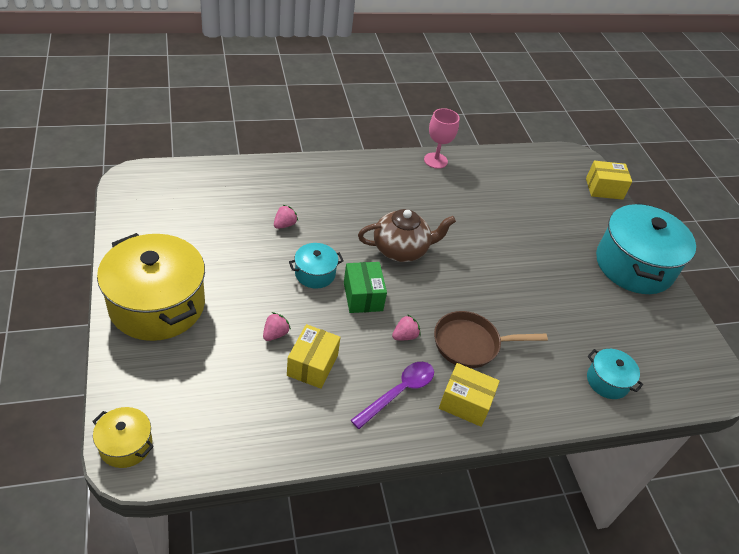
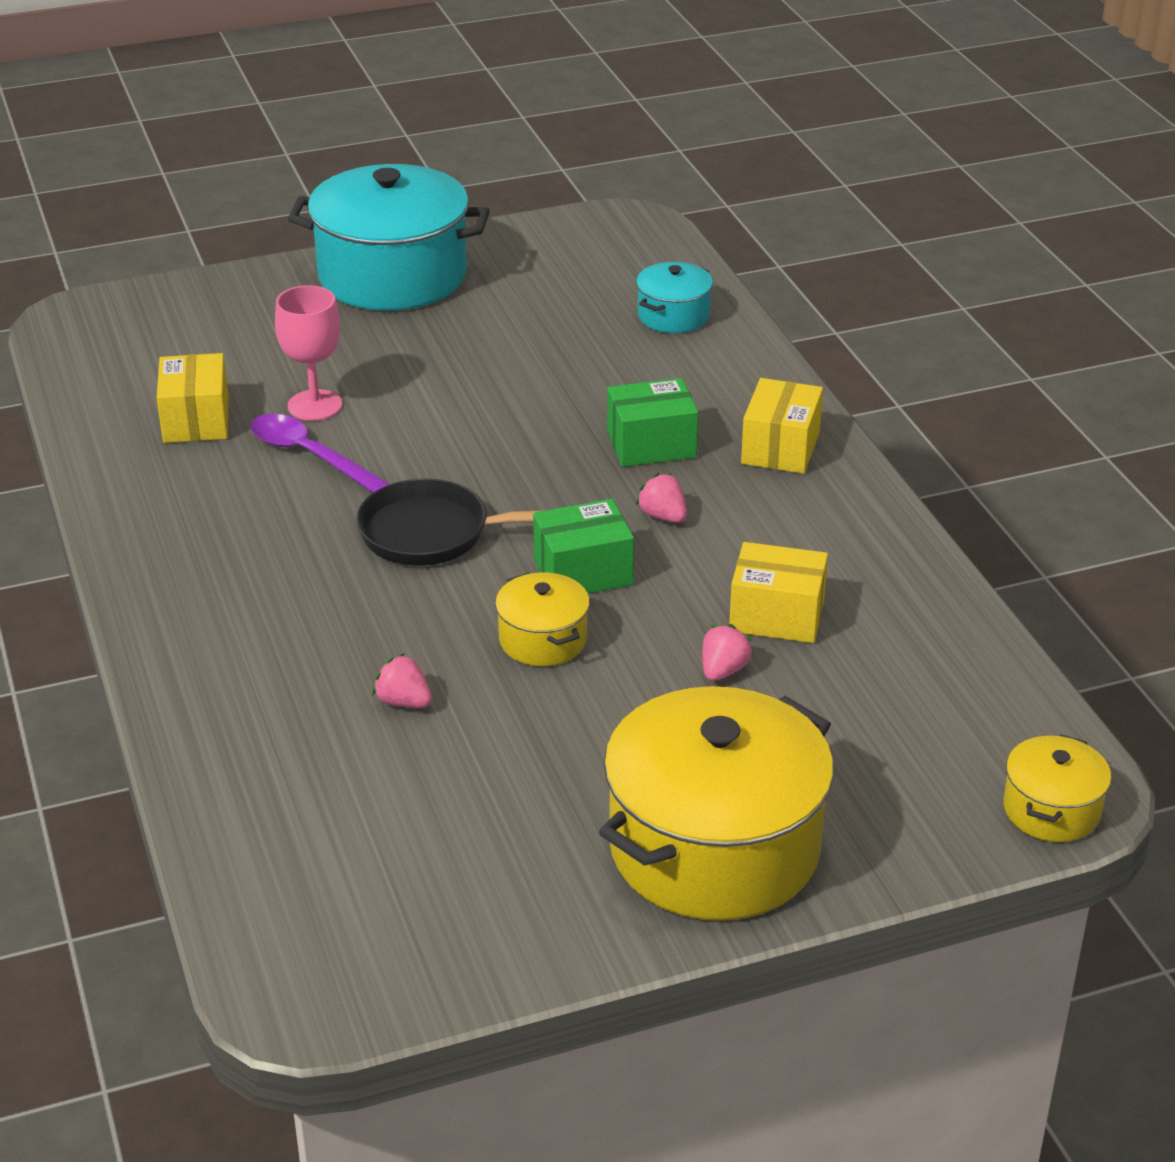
camera: 90 degrees left, 10 degrees down
pink strawberry [263,312,291,341] -> pink strawberry turned 90 degrees clockwise [702,624,754,681]
turquoise pot [289,243,343,289] -> yellow pot [495,573,590,666]
purple spoon [351,362,434,429] -> purple spoon moved to [250,414,390,493]
brown teapot [358,209,456,262] -> black pan [356,479,545,566]
pink goblet [424,108,459,169] -> pink goblet moved to [275,285,342,421]
brown pan [434,311,548,368] -> green box [607,378,698,467]
yellow box [586,161,632,200] -> yellow box moved to [157,353,229,443]

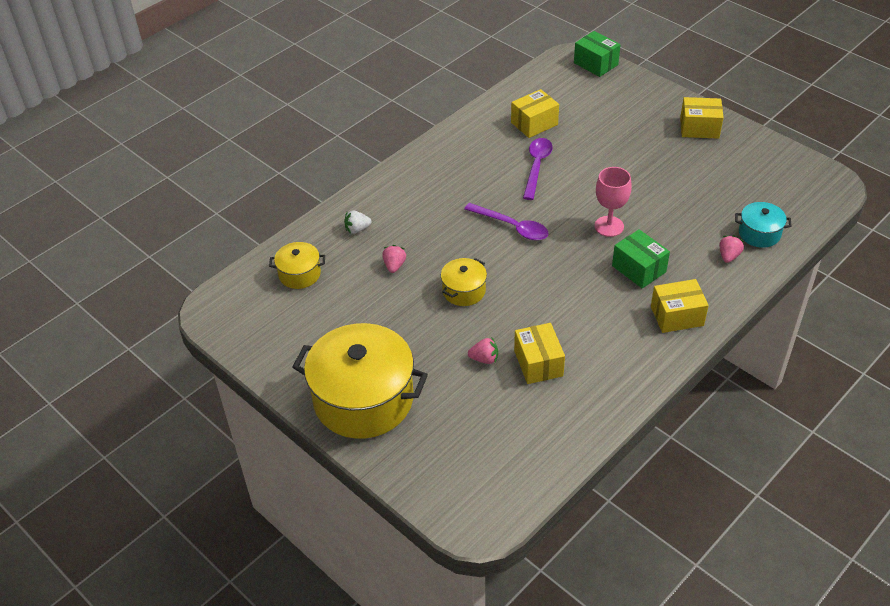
camera: 65 degrees right, 10 degrees up
pink goblet [275,285,342,421] -> pink goblet moved to [595,167,631,237]
turquoise pot [288,164,490,311] -> yellow box [680,97,724,139]
black pan [356,479,545,566] -> purple spoon [464,203,549,241]
green box [533,499,634,593] -> green box moved to [574,31,620,77]
pink strawberry [636,473,687,523] -> pink strawberry moved to [719,235,744,263]
yellow pot [1003,734,1111,842] -> yellow pot moved to [269,242,325,289]
none -> white strawberry [344,210,372,234]

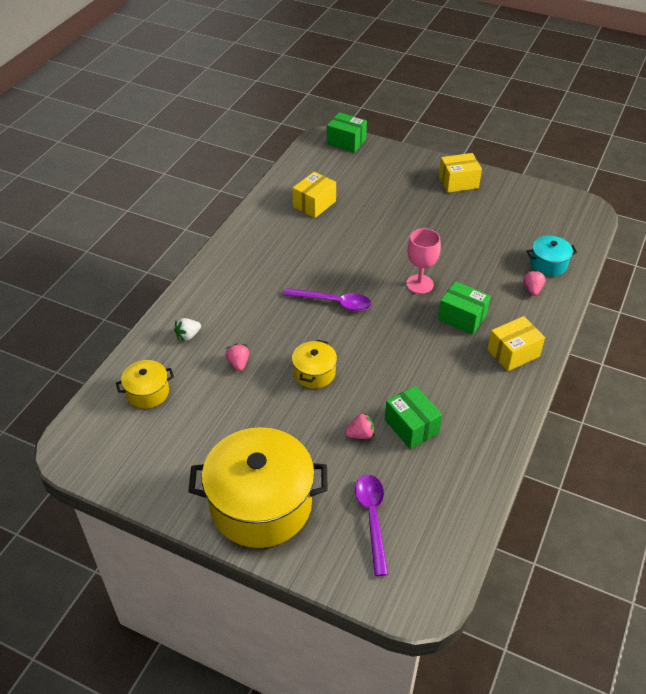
camera: 20 degrees left, 0 degrees up
yellow box [514,323,565,384] -> green box [385,386,442,449]
purple spoon [523,138,553,200] -> purple spoon moved to [355,475,388,576]

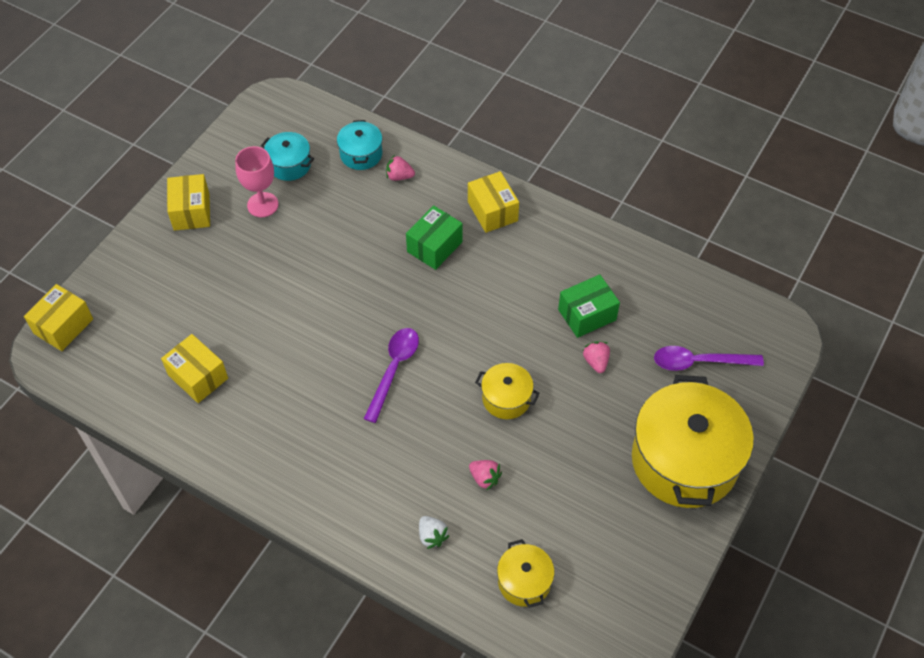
camera: 85 degrees left, 10 degrees up
pink strawberry [225,343,249,371] -> pink strawberry turned 135 degrees counterclockwise [469,460,502,491]
green box [327,112,367,153] -> yellow box [24,284,93,351]
pink goblet [406,228,441,294] -> pink goblet moved to [235,146,278,217]
none -> turquoise pot [261,132,314,181]

